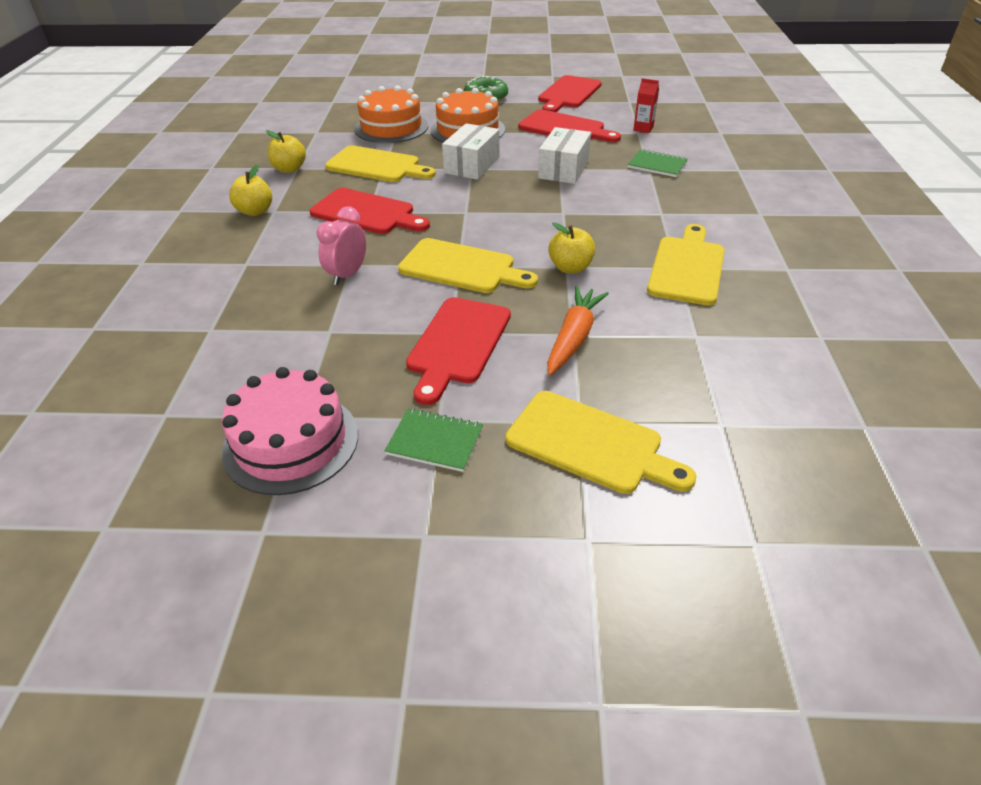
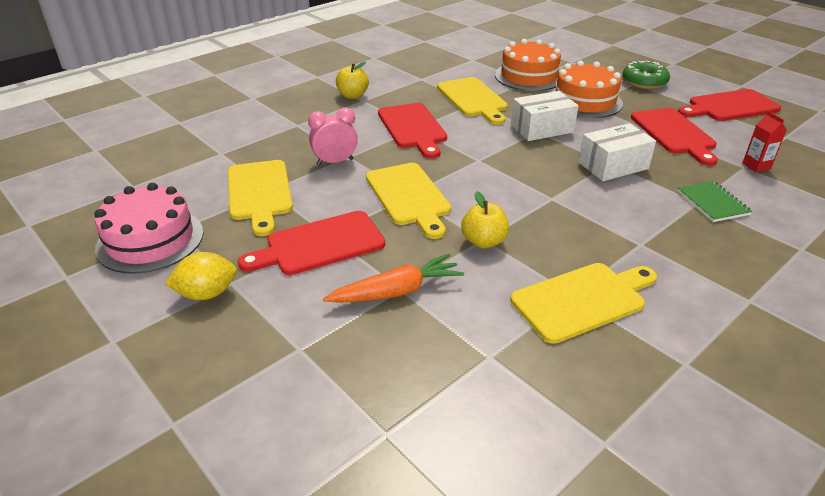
camera: 45 degrees right, 5 degrees down
yellow apple [266,130,306,173] -> none
green notebook [384,408,483,472] -> yellow lemon [165,252,237,300]
yellow cutting board [506,391,697,494] -> yellow cutting board moved to [228,160,293,236]

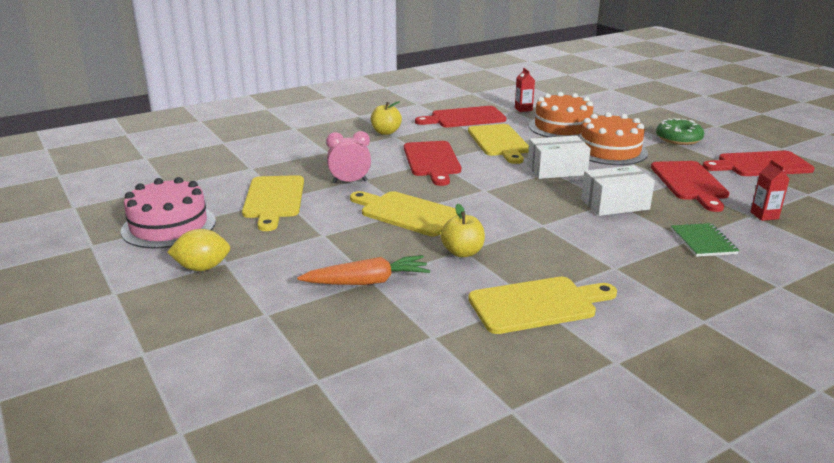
camera: 10 degrees right, 10 degrees down
red cutting board [238,211,385,275] -> red cutting board moved to [415,106,506,127]
yellow cutting board [366,163,451,239] -> yellow cutting board turned 135 degrees clockwise [350,191,457,236]
none -> red carton [515,68,535,112]

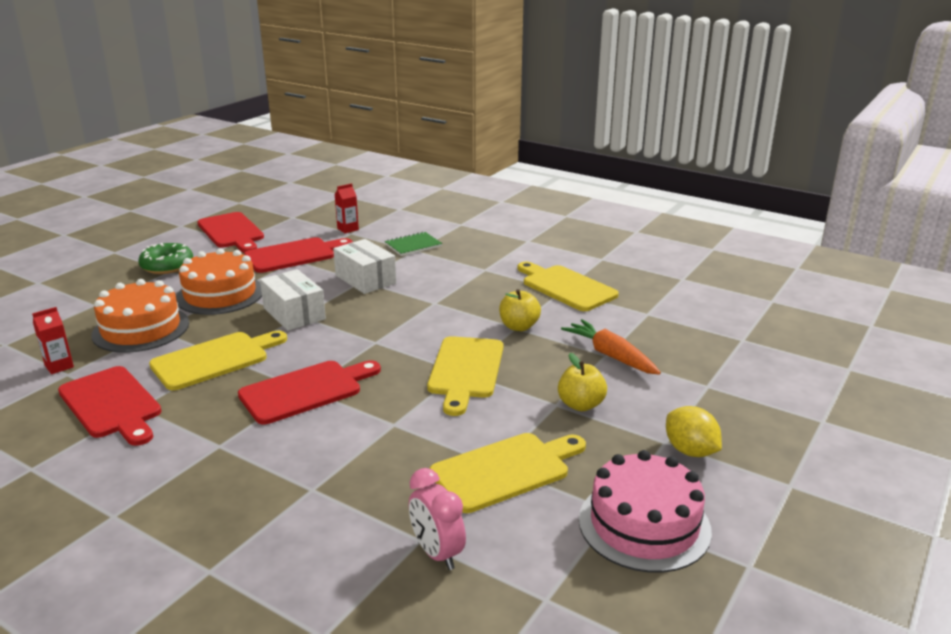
camera: 115 degrees left, 0 degrees up
pink clock [326,131,371,183] -> pink clock moved to [409,468,466,570]
yellow apple [371,101,402,135] -> yellow apple moved to [558,353,607,411]

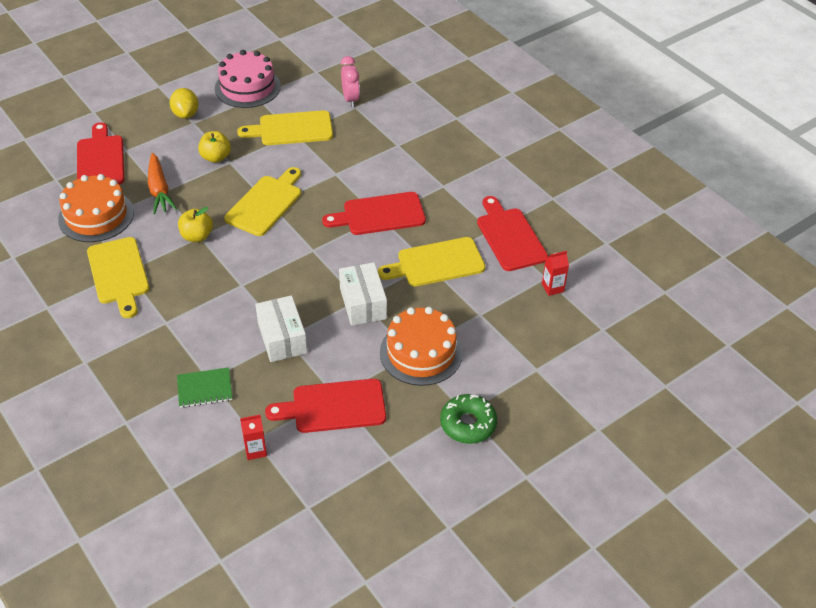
camera: 160 degrees left, 20 degrees up
orange cake [91,279,189,353] -> orange cake moved to [58,174,134,242]
red cutting board [197,212,264,253] -> red cutting board moved to [77,122,124,185]

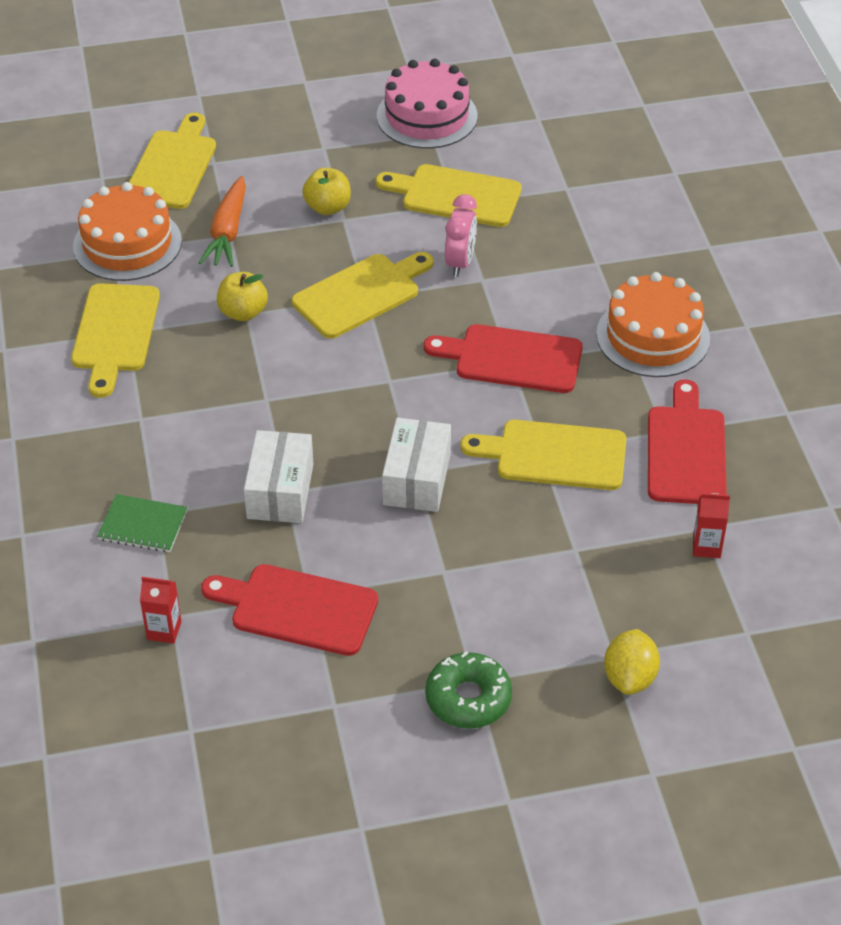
camera: 25 degrees right, 0 degrees up
red cutting board [77,122,124,185] -> yellow cutting board [129,113,216,209]
yellow lemon [170,88,199,119] -> yellow lemon moved to [604,629,660,695]
pink clock [341,56,360,107] -> pink clock moved to [445,194,477,277]
orange cake [380,307,463,386] -> orange cake moved to [596,272,710,377]

